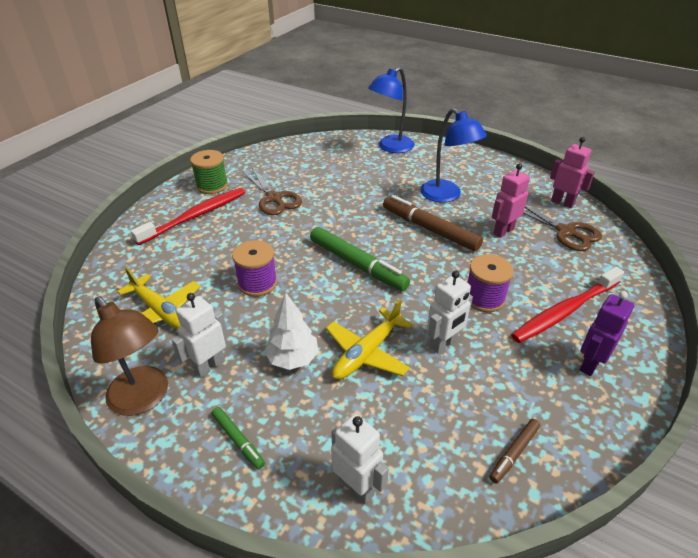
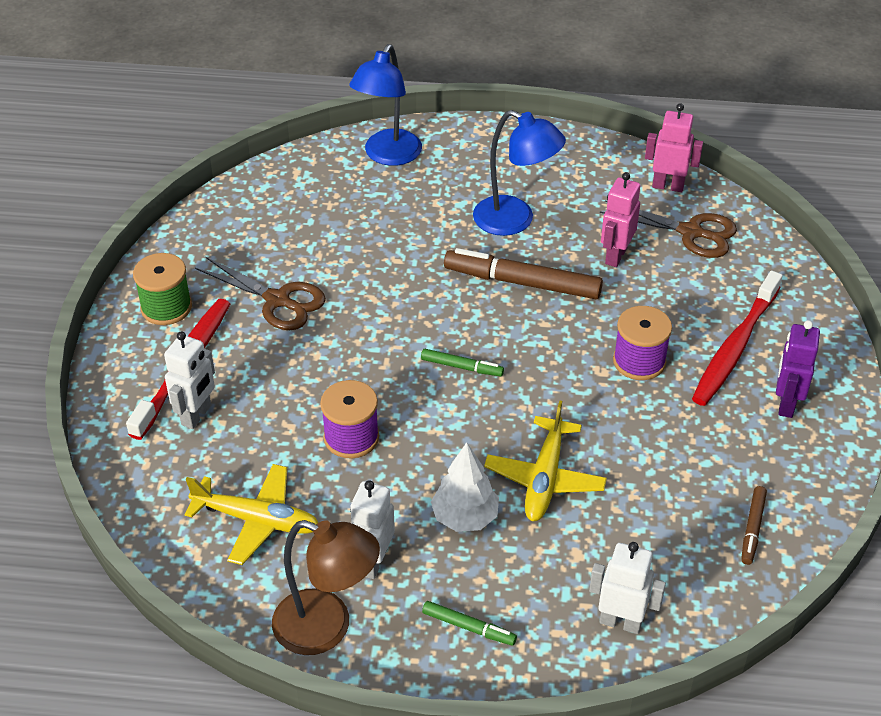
camera: 25 degrees left, 5 degrees up
green marker [310,227,410,291] -> green marker [421,349,504,377], size x0.50
white robot [427,270,473,353] -> white robot moved to [164,331,215,429]

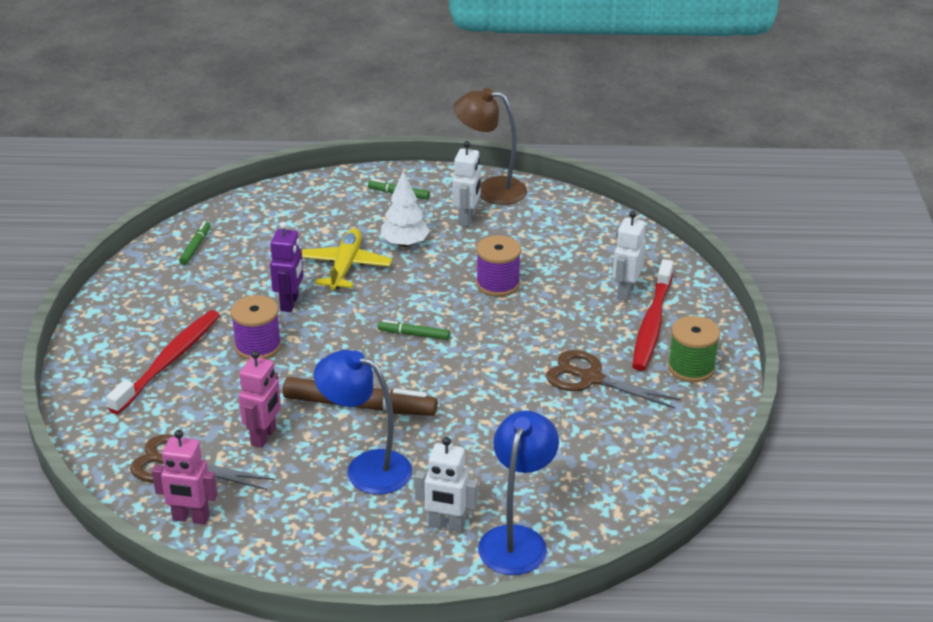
camera: 175 degrees right, 10 degrees down
yellow plane [184,464,318,565] -> none
white robot [589,542,666,634] -> white robot moved to [415,437,478,532]
brown marker [741,486,767,565] -> green marker [179,221,211,265]
purple robot [776,320,820,418] -> purple robot moved to [270,222,304,312]

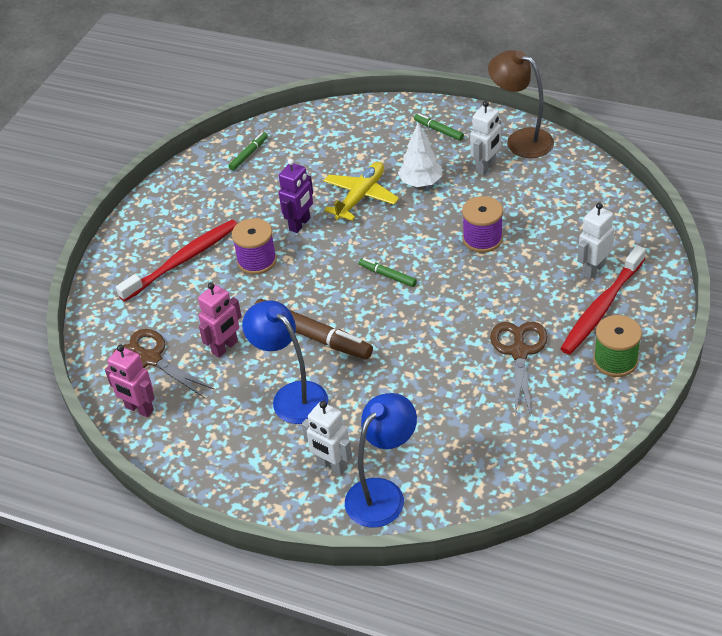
camera: 25 degrees right, 10 degrees up
brown scissors [546,350,681,409] -> brown scissors turned 45 degrees clockwise [490,321,548,416]

